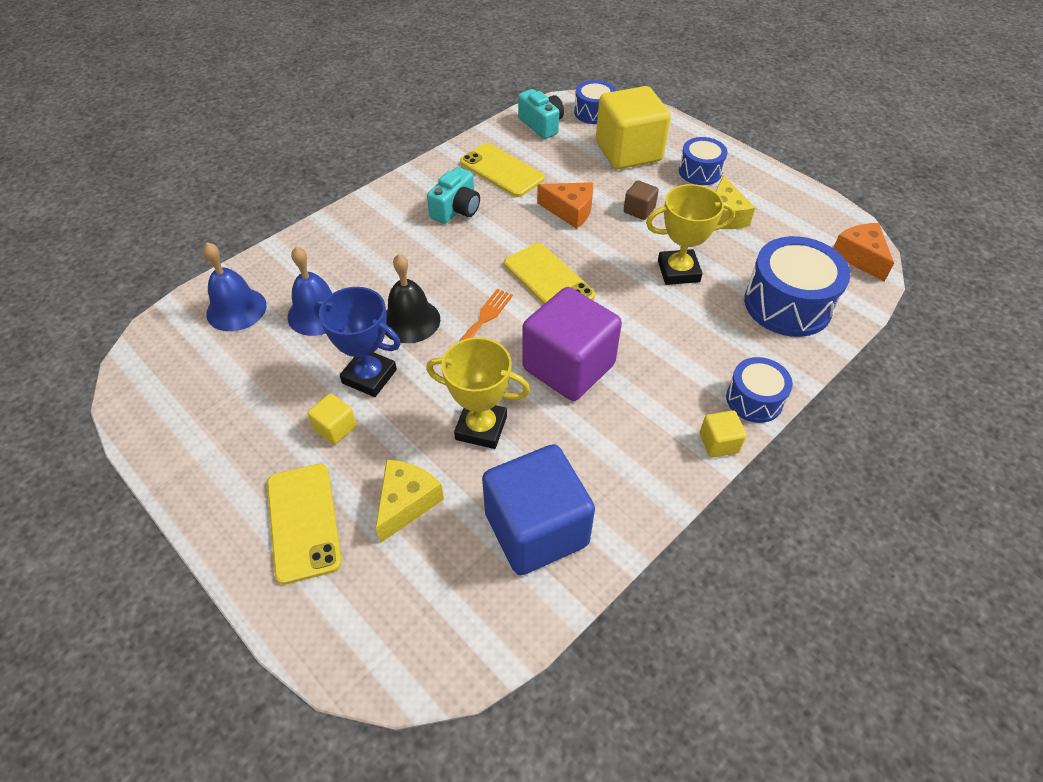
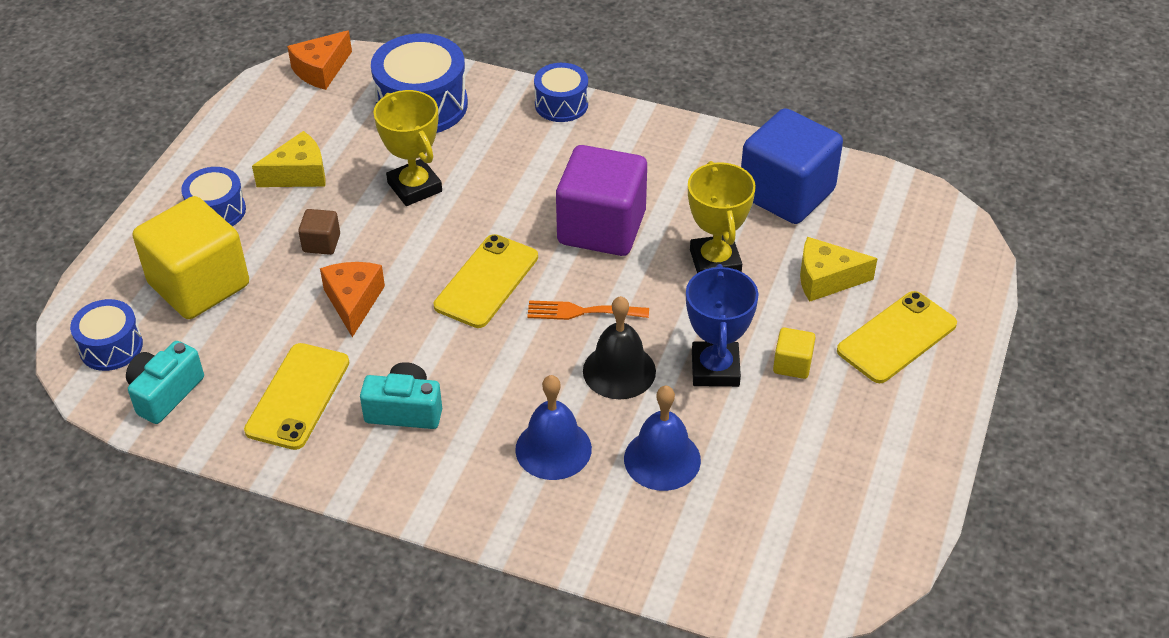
camera: 115 degrees left, 5 degrees down
blue bell [203,242,266,331] -> blue bell moved to [515,375,592,480]
yellow cube [700,410,747,458] -> none

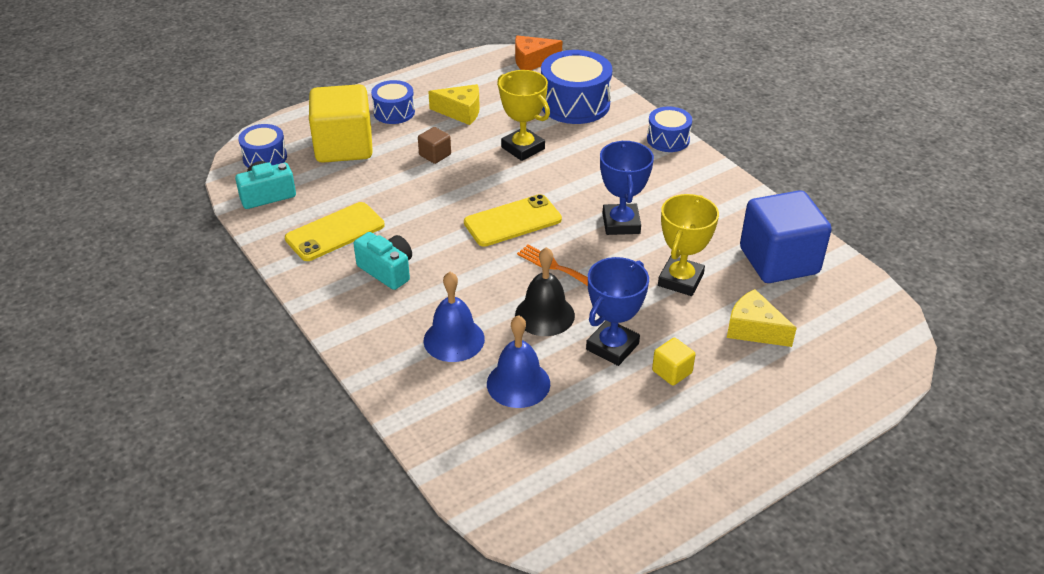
camera: 35 degrees right, 5 degrees down
orange cheese [320,262,385,337] -> none
yellow trophy [373,90,442,206] -> yellow trophy turned 45 degrees counterclockwise [497,70,550,161]
purple cube [556,145,647,256] -> blue trophy [600,141,654,235]
yellow phone [837,291,957,383] -> none

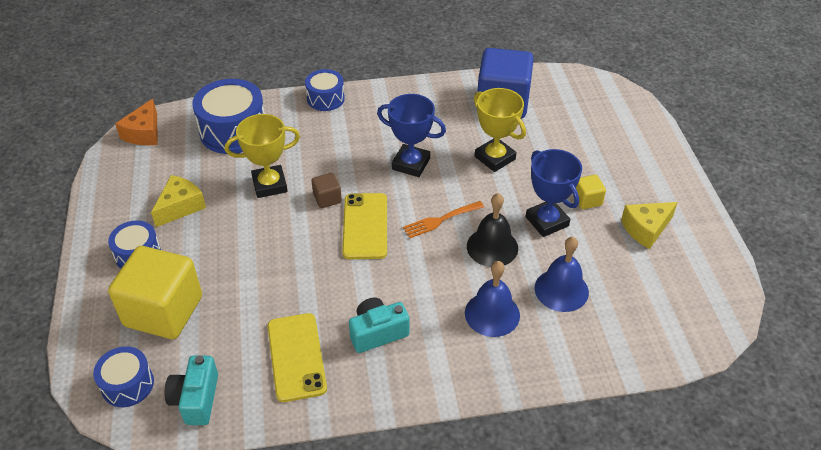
camera: 65 degrees left, 5 degrees up
brown cube [418,127,451,164] -> brown cube moved to [311,173,342,208]
yellow cheese [727,289,797,347] -> yellow cheese moved to [621,202,678,249]

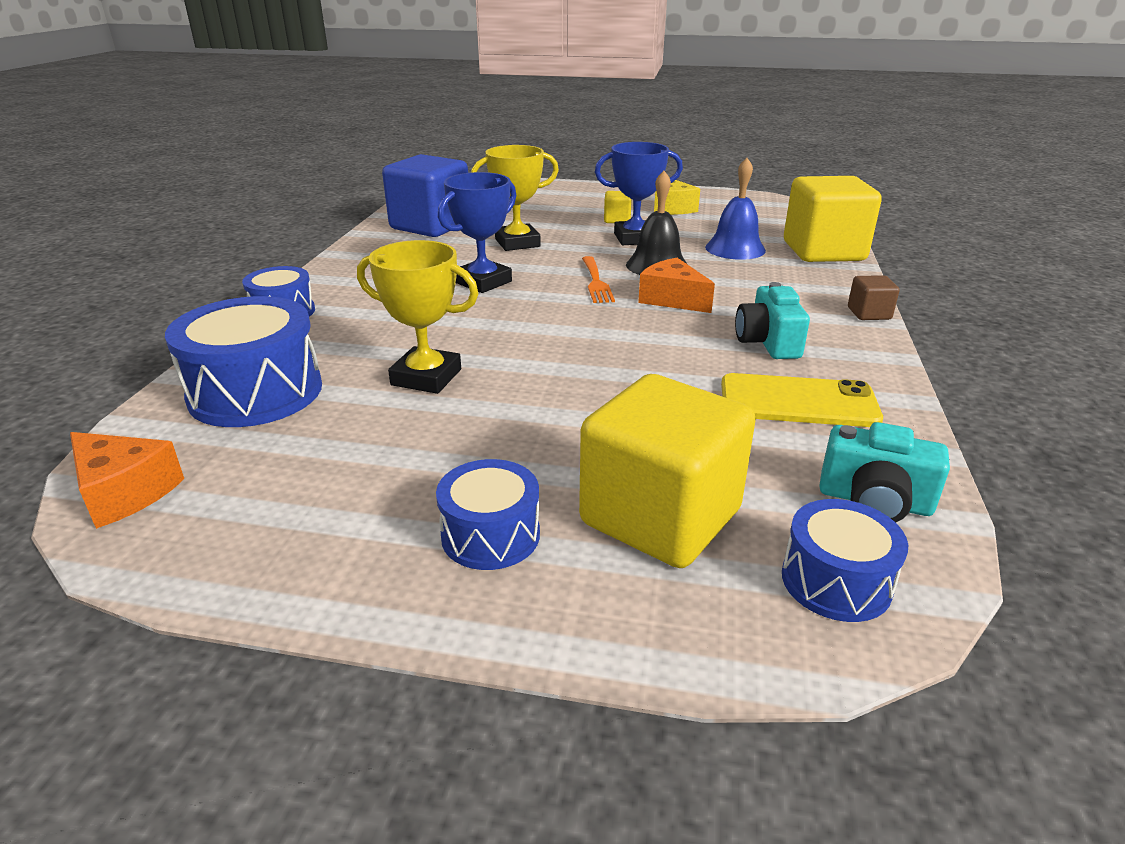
camera: 70 degrees left, 15 degrees down
yellow cheese [151,175,206,227] -> none
yellow trophy [225,114,300,198] -> yellow trophy turned 75 degrees counterclockwise [357,240,479,394]
brown cube [311,173,342,208] -> brown cube moved to [848,275,900,320]
yellow phone [342,193,387,259] -> none
blue bell [465,261,520,337] -> none
none -> orange cheese [638,258,715,313]
none -> yellow cube [784,176,882,262]

